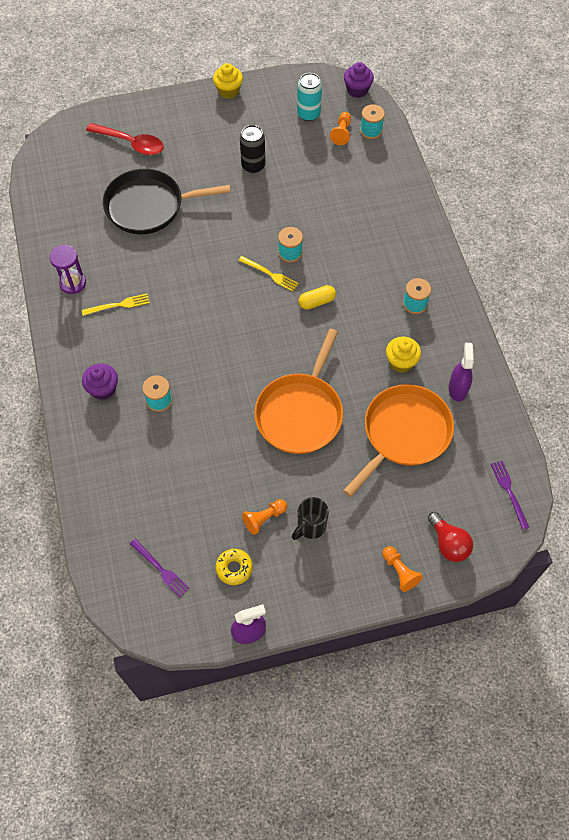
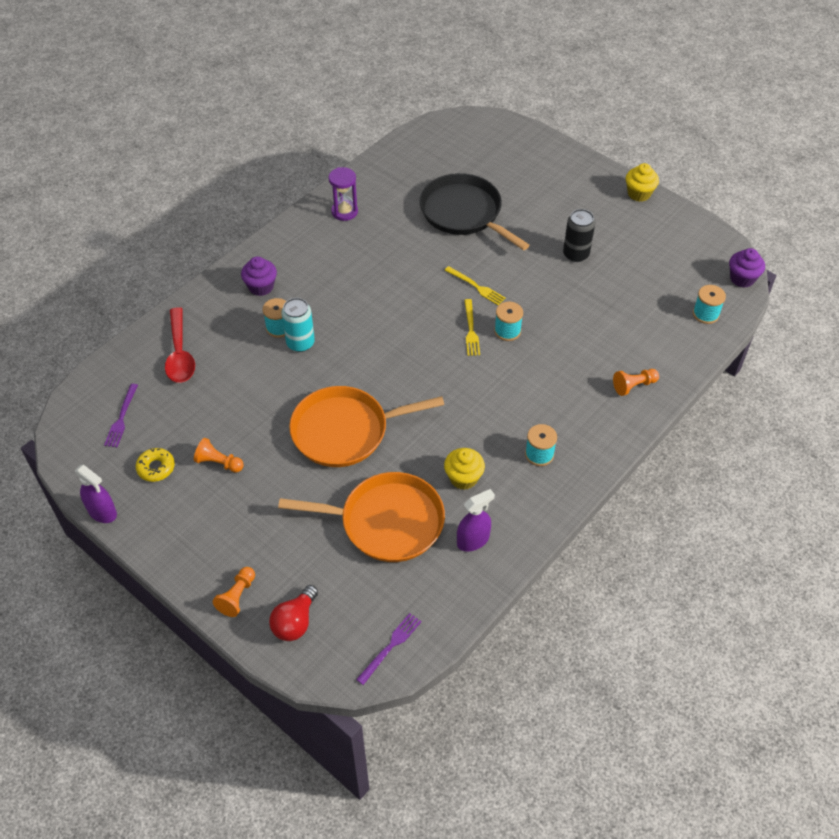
camera: 55 degrees right, 10 degrees down
yellow fork [82,293,150,316] -> yellow fork moved to [445,266,506,306]
red spoon [86,123,164,155] -> red spoon moved to [165,307,195,383]
black mug [292,497,329,540] -> none
turquoise can [297,73,322,121] -> turquoise can moved to [282,298,315,352]
yellow capsule [299,285,336,310] -> none
orange pawn [330,112,351,145] -> orange pawn moved to [613,369,659,396]

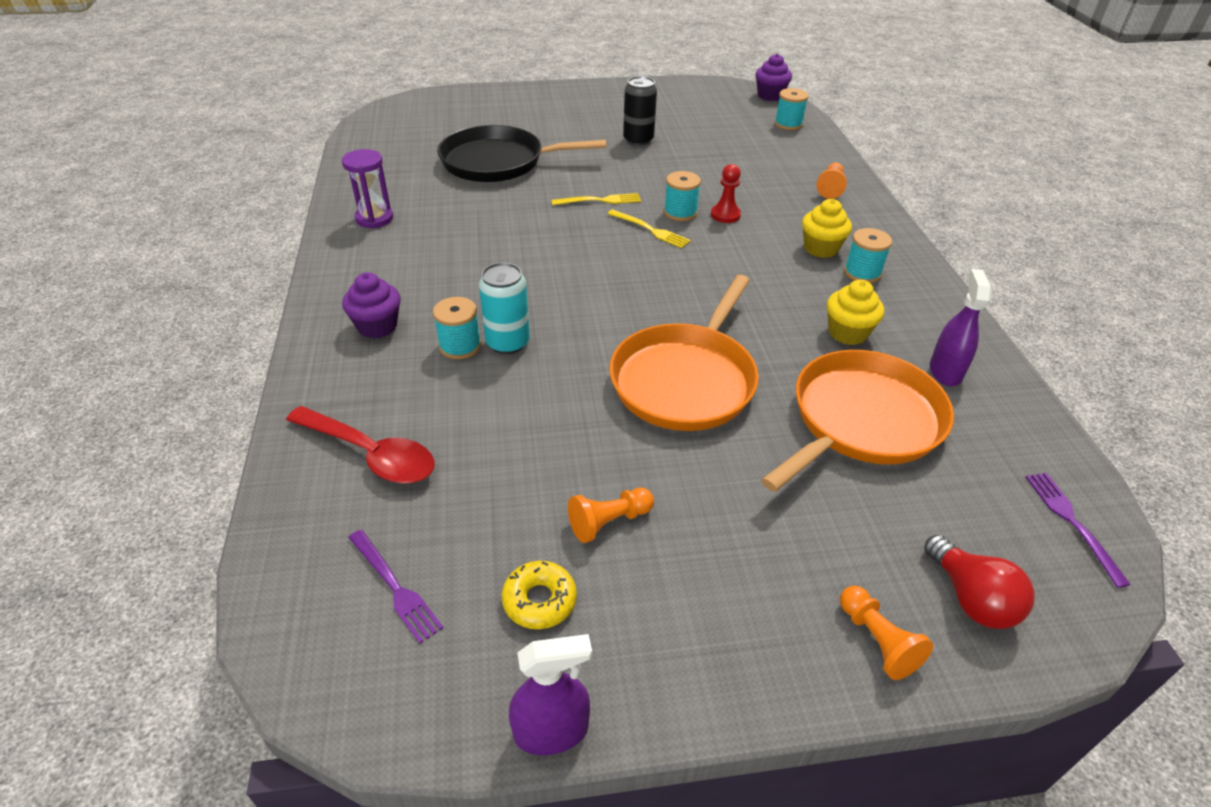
camera: 50 degrees left, 10 degrees down
yellow cupcake [626,163,659,202] -> yellow cupcake moved to [802,199,852,258]
none -> red pawn [711,164,741,223]

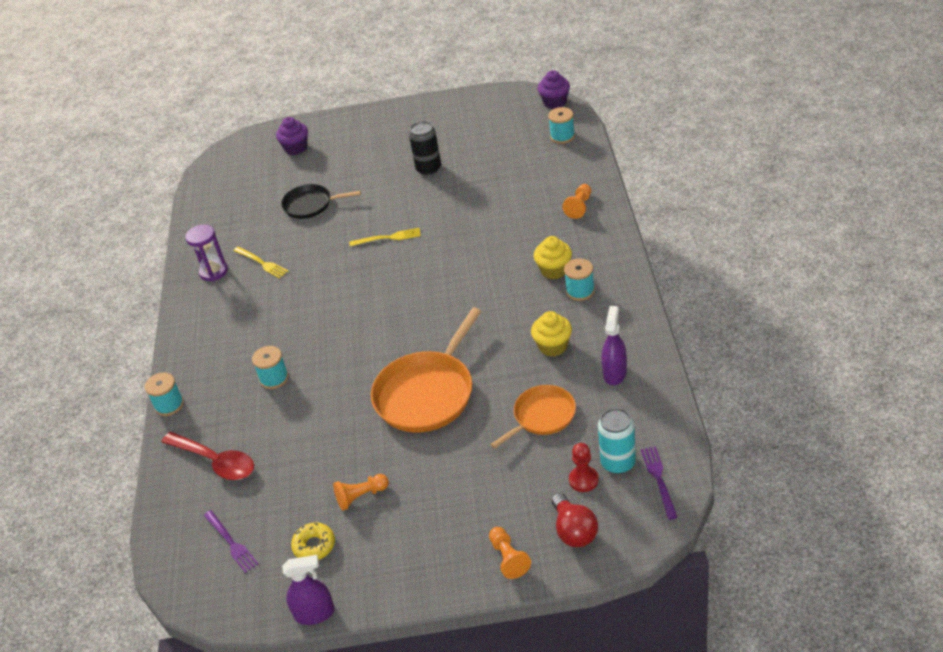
camera: 10 degrees right, 0 degrees up
purple cupcake [342,272,401,339] -> purple cupcake moved to [276,117,308,155]
black pan [437,125,606,182] -> black pan [281,184,361,219], size x0.59
turquoise can [479,262,530,354] -> turquoise can moved to [598,408,636,474]
yellow fork [608,210,691,248] -> yellow fork moved to [233,247,288,278]
turquoise spool [664,171,701,221] -> turquoise spool moved to [145,372,184,416]
red pawn [711,164,741,223] -> red pawn moved to [569,443,599,492]
orange pan [761,350,954,492] -> orange pan [490,385,576,449], size x0.59

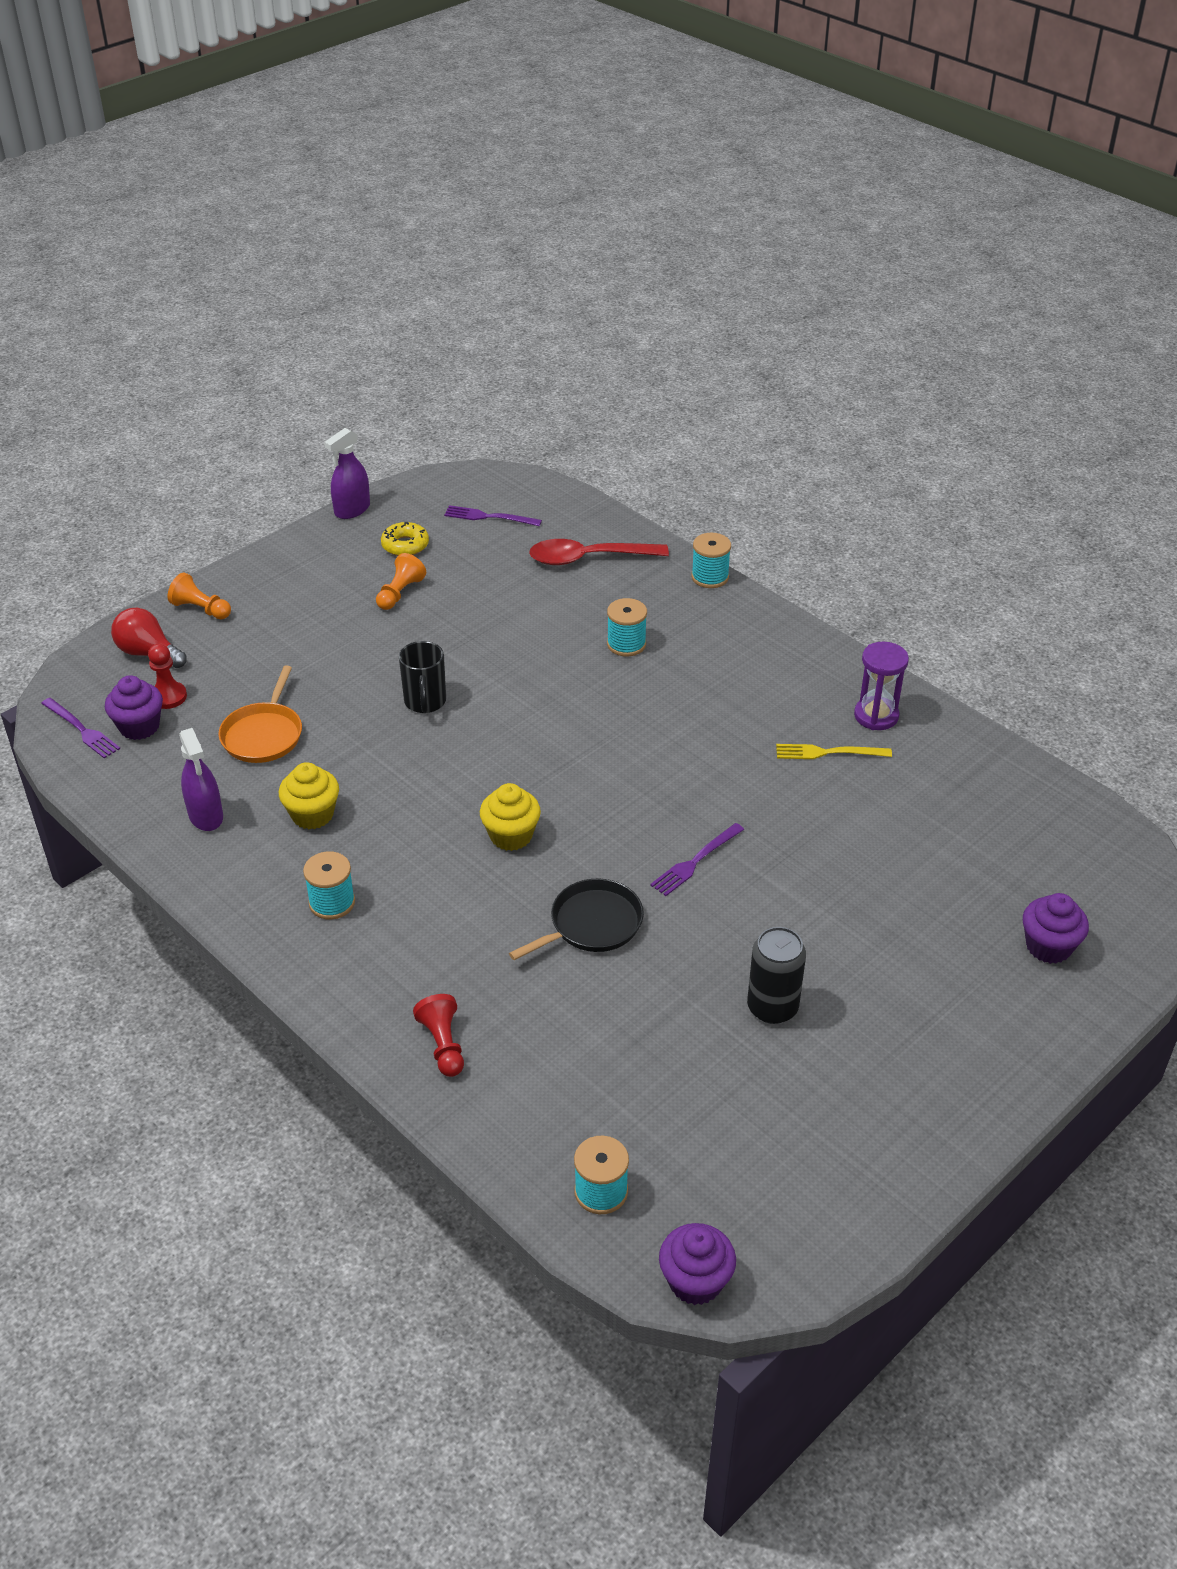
camera: 135 degrees right, 0 degrees up
black pan [281,184,361,219] -> black pan moved to [509,879,644,960]
yellow fork [349,228,421,246] -> purple fork [650,823,744,896]
orange pan [371,308,482,432] -> black mug [399,641,446,713]
yellow cupcake [534,236,572,279] -> yellow cupcake moved to [480,783,541,851]
orange pawn [562,184,591,219] -> red pawn [413,994,464,1077]
turquoise can [598,408,636,474] -> purple cupcake [105,675,163,740]

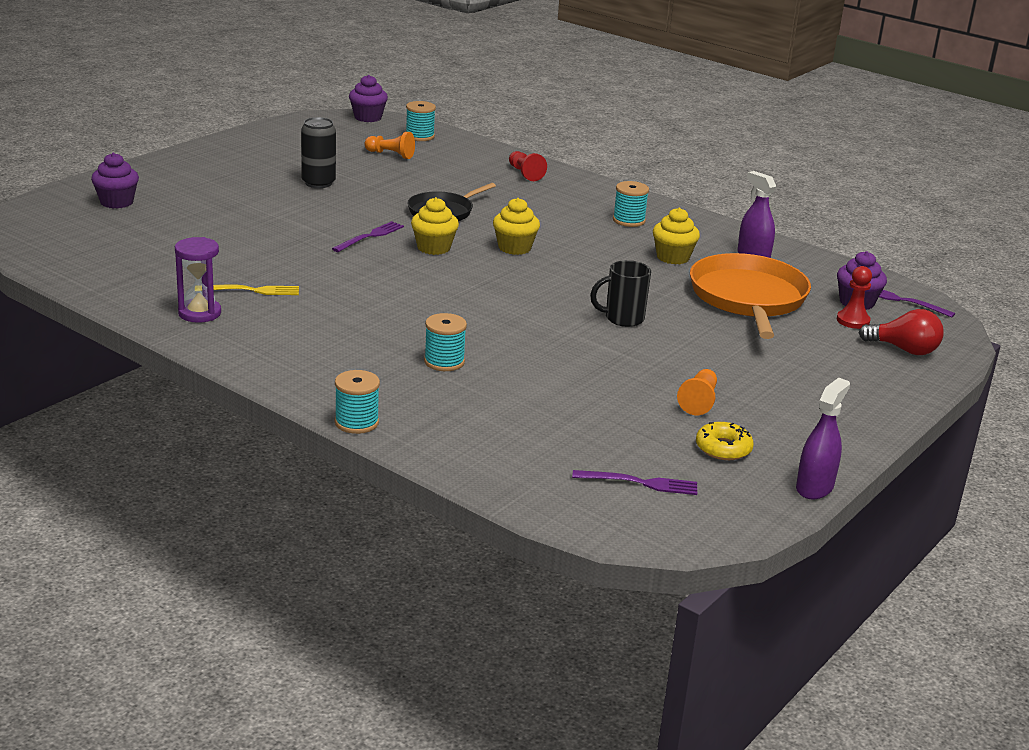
camera: 170 degrees right, 15 degrees down
orange pawn [168,573,231,619] -> orange pawn moved to [365,132,415,159]
orange pan [218,665,302,763] -> orange pan [690,253,811,339], size x1.69
black mug [399,641,446,713] -> black mug turned 90 degrees counterclockwise [590,260,651,327]
red spoon [529,539,669,565] -> none
none -> yellow cupcake [411,197,459,255]

